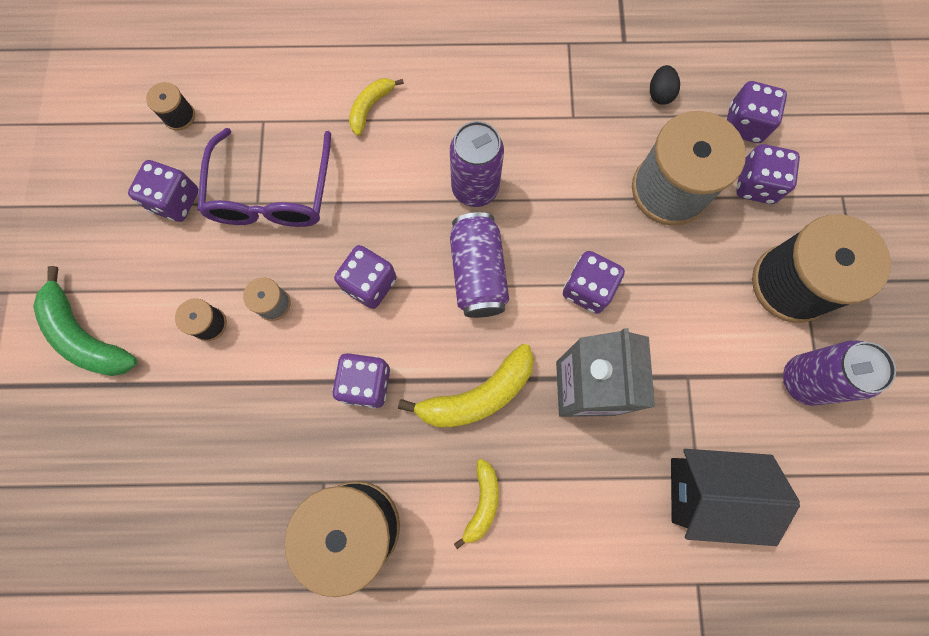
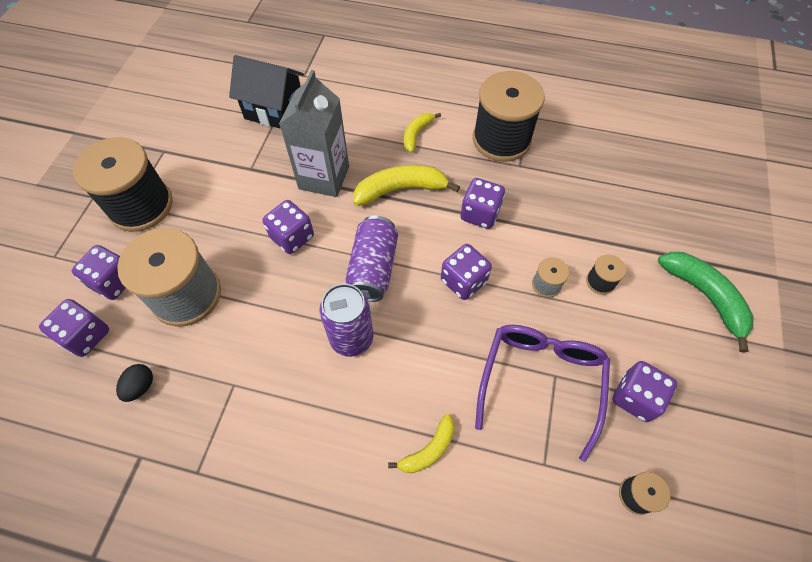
camera: 165 degrees left, 15 degrees down
purple can [783,340,896,406] -> none

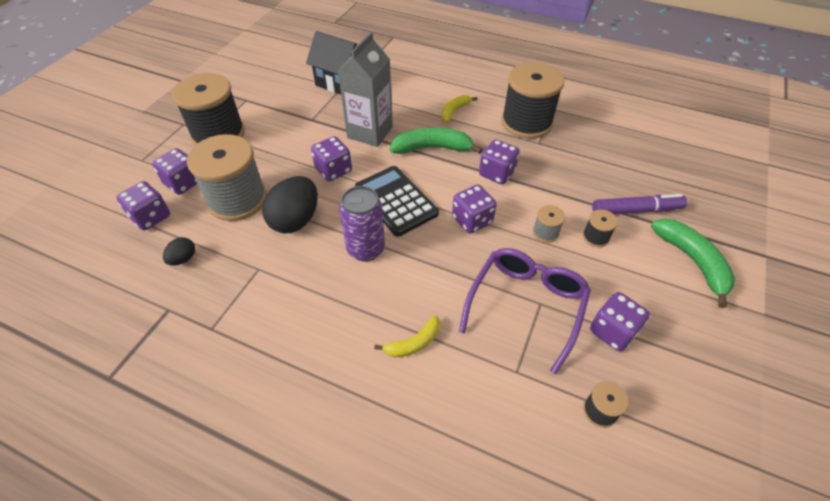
camera: 10 degrees right, 10 degrees down
purple can [346,216,398,302] -> black calculator [355,166,439,237]
yellow banana [353,165,460,206] -> green banana [390,128,483,154]
none -> black egg [262,176,318,233]
none -> purple marker [592,194,687,214]

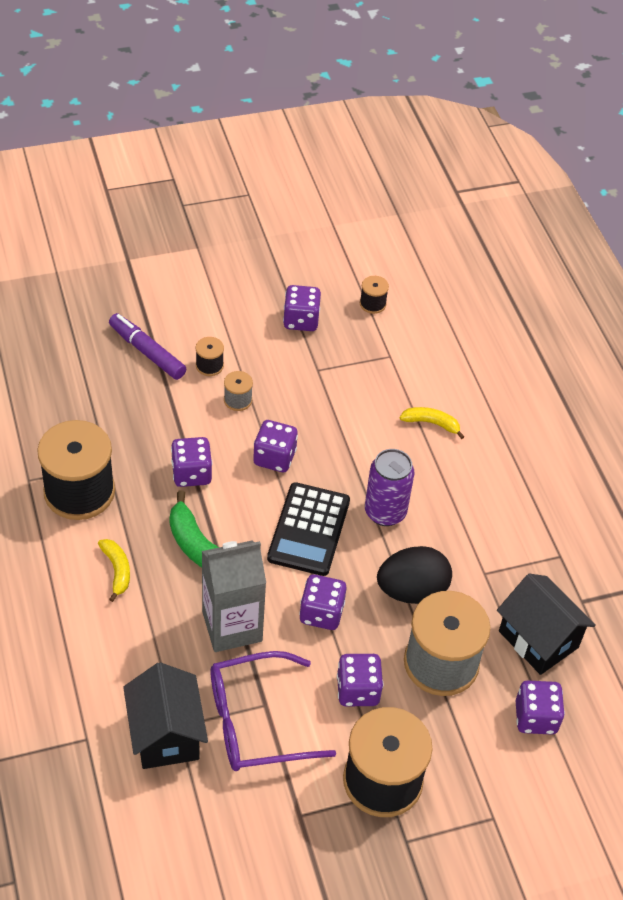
camera: 135 degrees left, 0 degrees up
purple dice [152,148,197,195] -> purple dice moved to [337,654,383,706]
black egg [163,237,195,266] -> black house [497,573,596,675]
yellow banana [441,95,478,122] -> yellow banana turned 105 degrees counterclockwise [98,539,130,602]
purple glasses [459,248,591,374] -> purple glasses moved to [210,651,336,771]
green banana [651,219,735,308] -> none

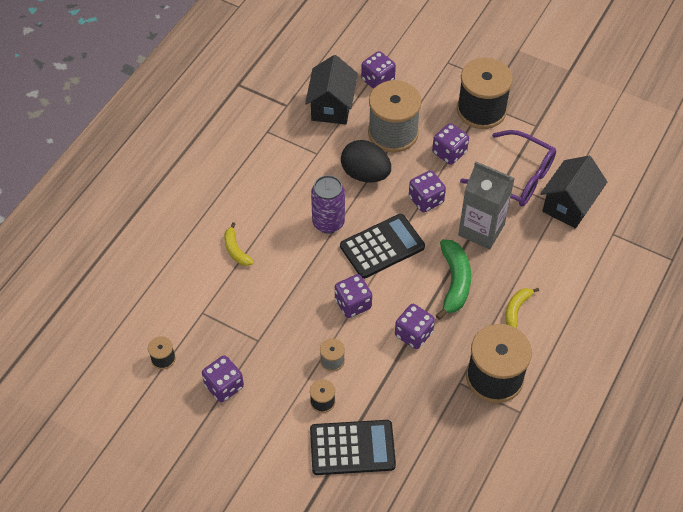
camera: 130 degrees left, 5 degrees up
purple marker [109,313,186,380] -> black calculator [310,420,396,475]

